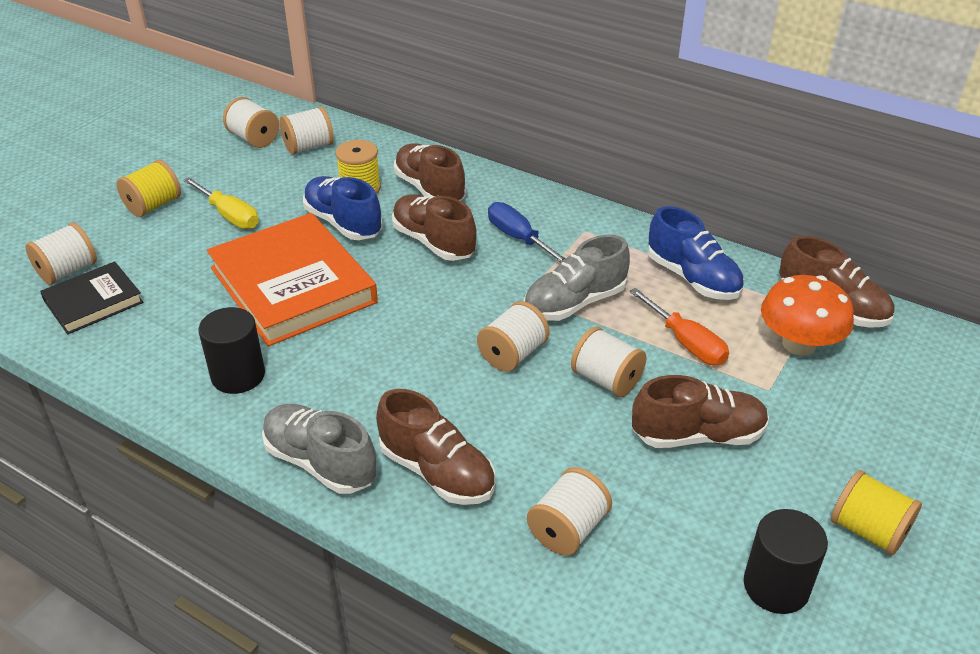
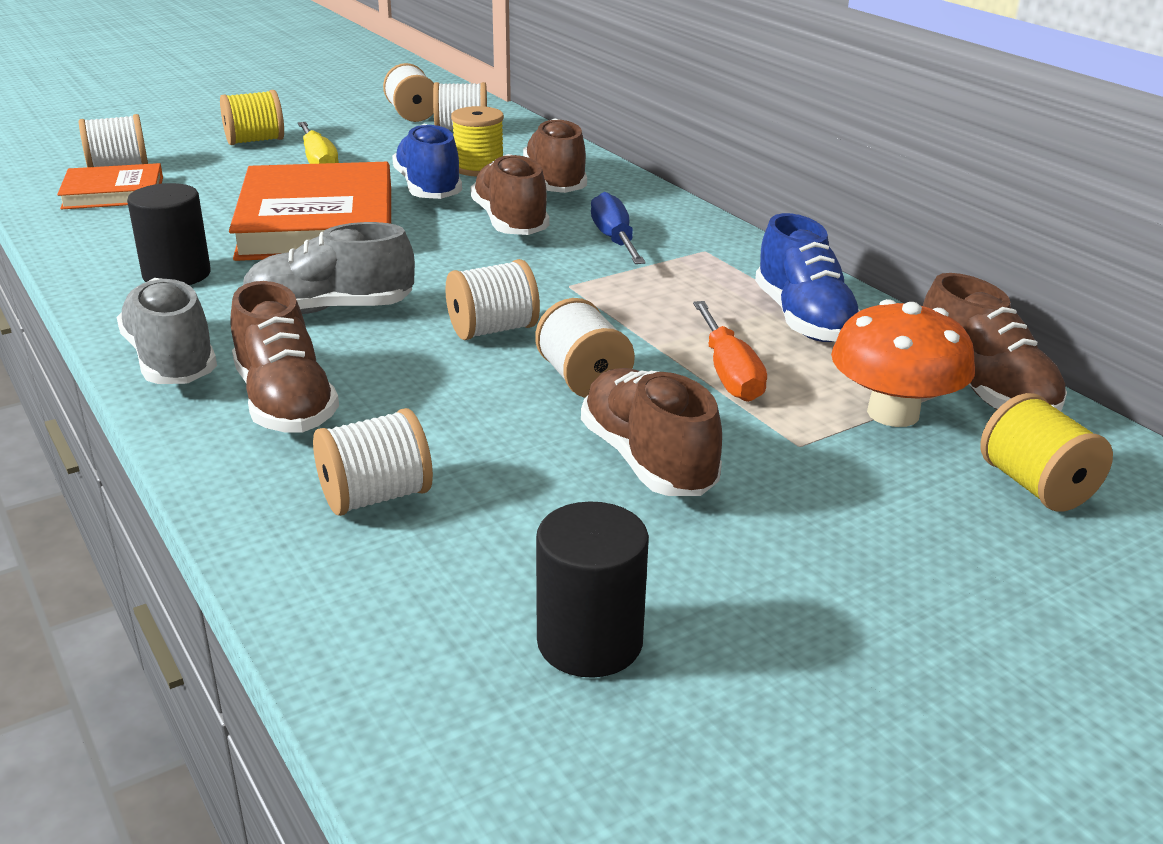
camera: 25 degrees right, 10 degrees down
black book [40,261,143,334] -> orange book [57,163,163,210]
grey shoe [524,235,630,321] -> grey shoe moved to [242,222,415,314]
brown shoe [632,375,769,448] -> brown shoe turned 135 degrees counterclockwise [581,368,722,496]
yellow spool [831,470,922,555] -> yellow spool moved to [980,393,1113,512]

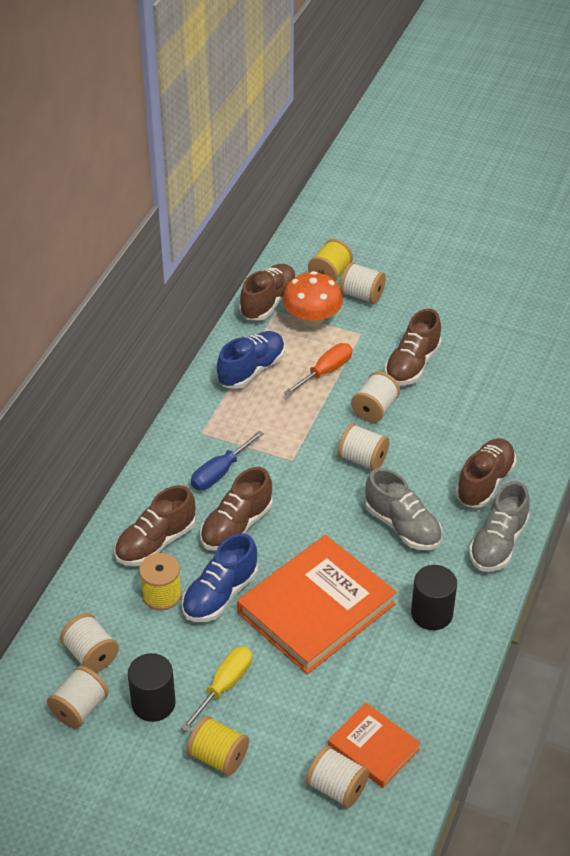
camera: 125 degrees left, 15 degrees up
white spool [313,408,433,516] -> white spool moved to [340,262,386,304]
black cylinder [536,501,649,678] -> black cylinder moved to [128,653,176,722]

